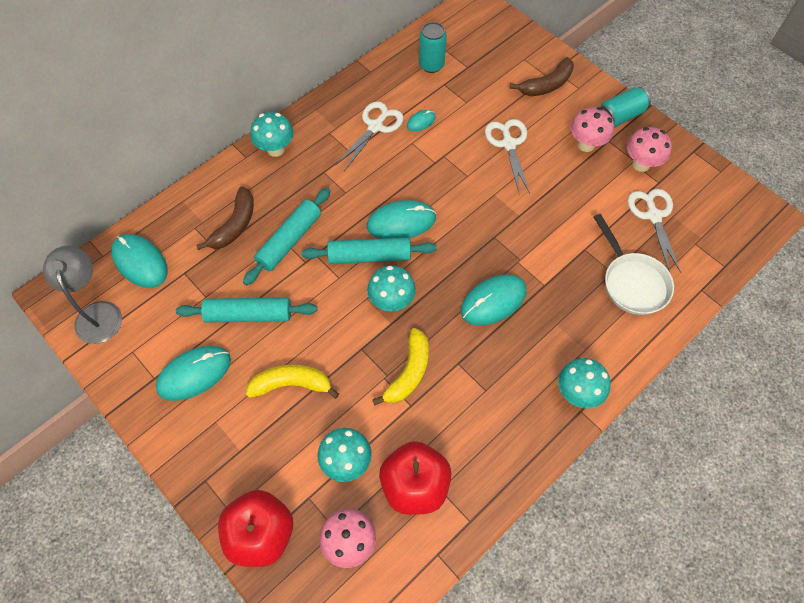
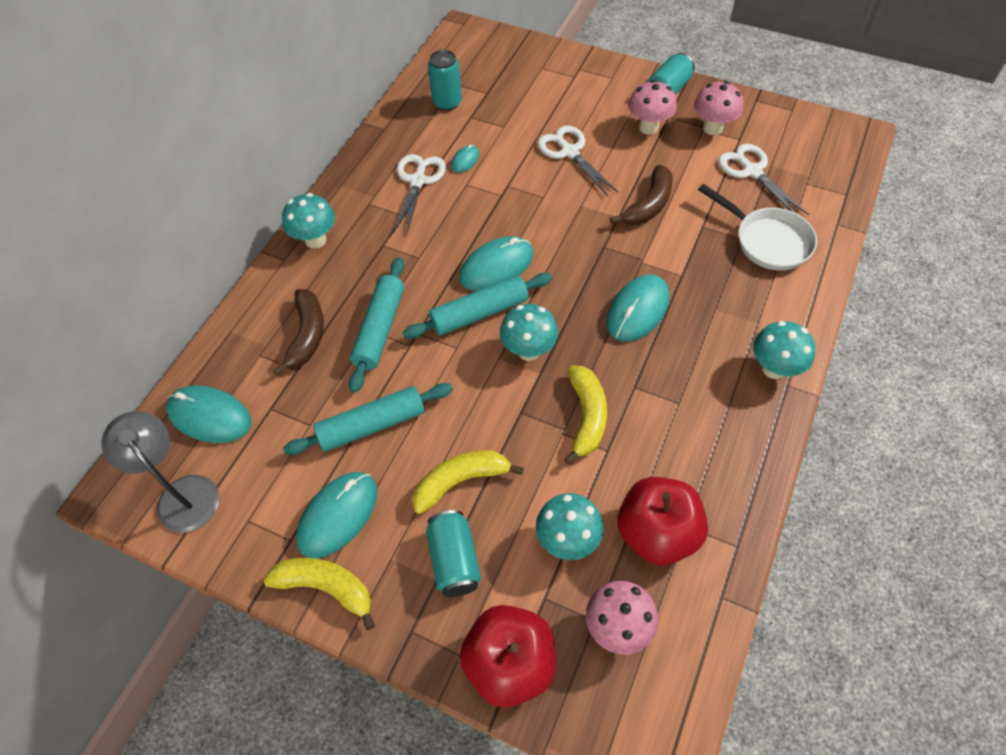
camera: 20 degrees left, 5 degrees down
brown banana [509,57,574,96] -> brown banana moved to [610,165,673,225]
none -> yellow banana [263,558,375,630]
none -> turquoise can [426,510,481,597]

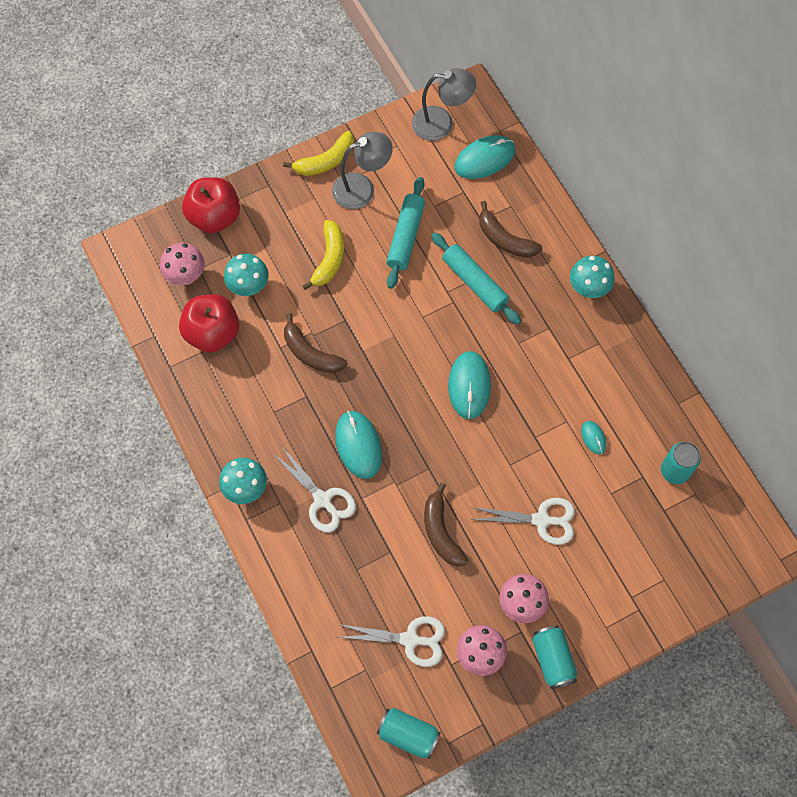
camera: 125 degrees right, 10 degrees up
turquoise mouse [296,472,377,558] -> grey lamp [332,132,393,209]
white scissors [393,154,446,236] -> white scissors moved to [272,448,356,533]
turquoise rolling pin [403,273,552,339] -> none
turquoise can [426,510,481,597] -> turquoise can moved to [377,708,441,759]
turquoise mushroom [500,304,558,361] -> none
yellow banana [564,366,607,465] -> brown banana [284,313,347,373]
white pan [698,184,817,271] -> none

